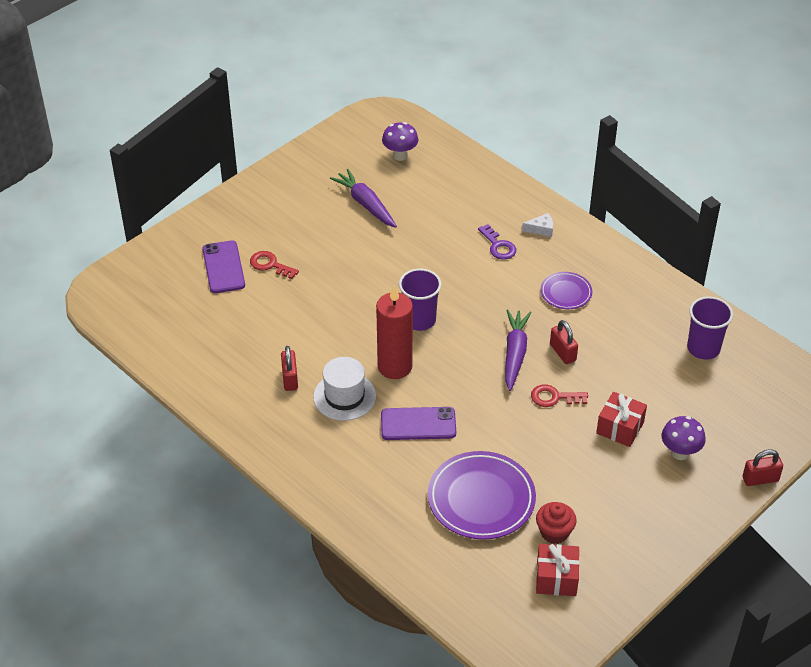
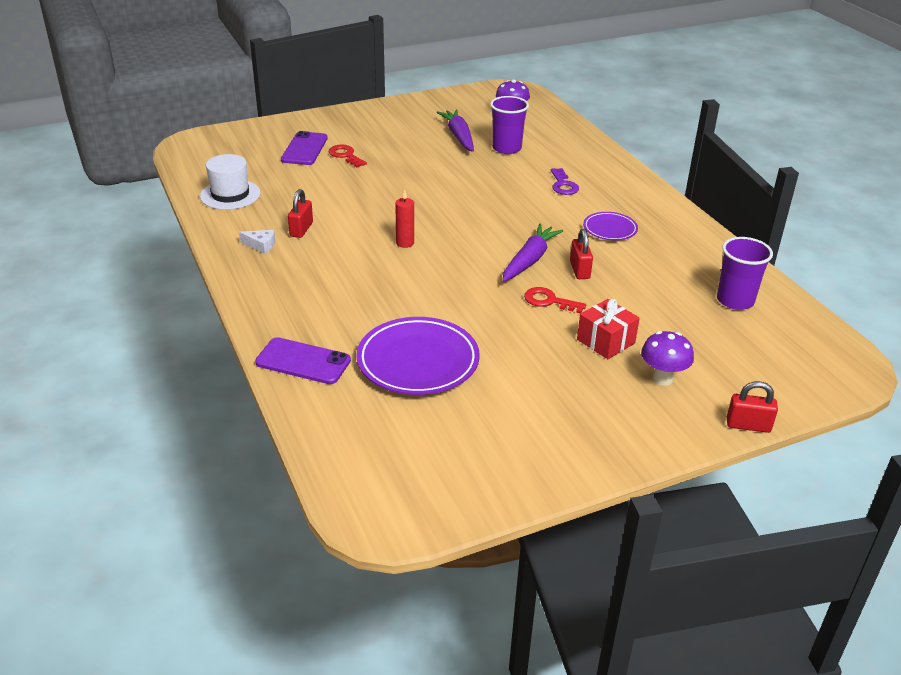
camera: 20 degrees right, 10 degrees down
white hat [313,357,376,421] -> white hat moved to [200,154,260,210]
red candle [376,285,413,379] -> red candle [395,190,414,248], size x0.50
purple phone [381,407,456,440] -> purple phone moved to [255,337,351,384]
purple cup [399,269,441,331] -> purple cup moved to [490,96,529,154]
white cheese [522,213,553,237] -> white cheese moved to [239,230,275,254]
red cupcake [536,502,577,544] -> none
red gift [536,544,580,596] -> none

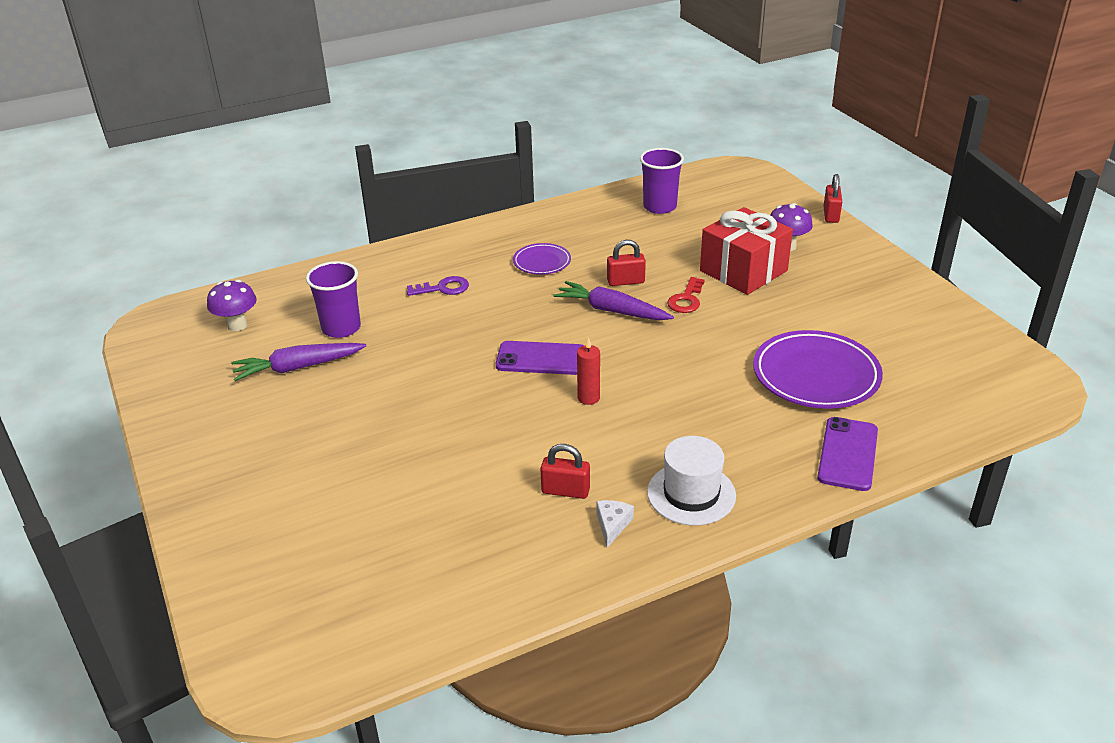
camera: 90 degrees left, 0 degrees up
white hat [200,154,260,210] -> white hat moved to [647,436,736,525]
purple phone [281,131,328,165] -> purple phone moved to [496,341,584,375]
red key [329,145,367,167] -> none
red gift [577,299,640,359] -> red gift [700,207,793,295], size x1.62

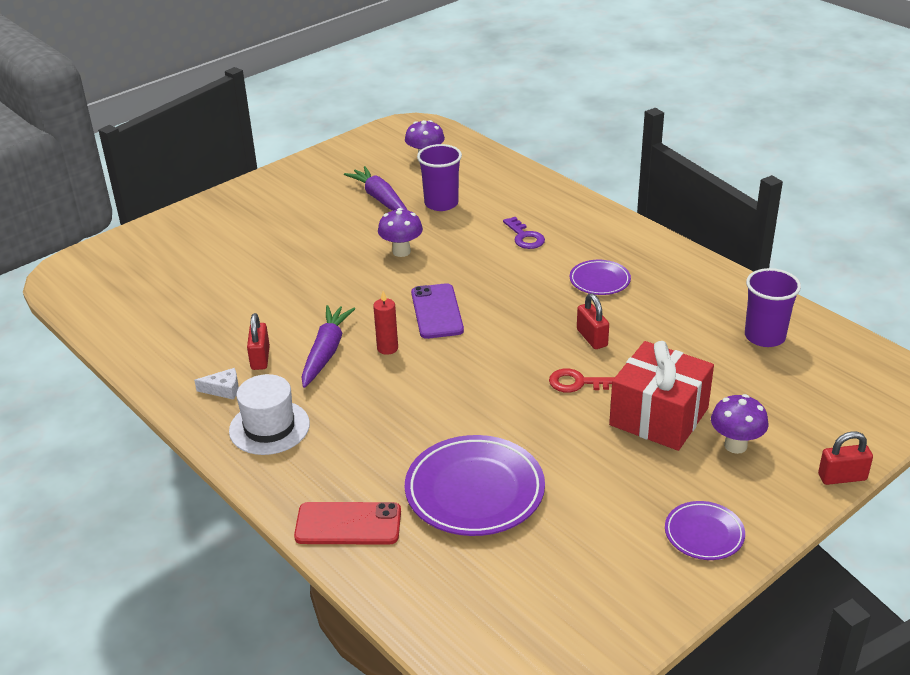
camera: 75 degrees right, 0 degrees up
purple carrot [553,281,674,320] -> purple carrot moved to [302,305,355,388]
purple phone [817,417,878,491] -> red phone [294,502,401,545]
none -> purple mushroom [378,208,423,257]
none -> purple plate [665,501,745,560]

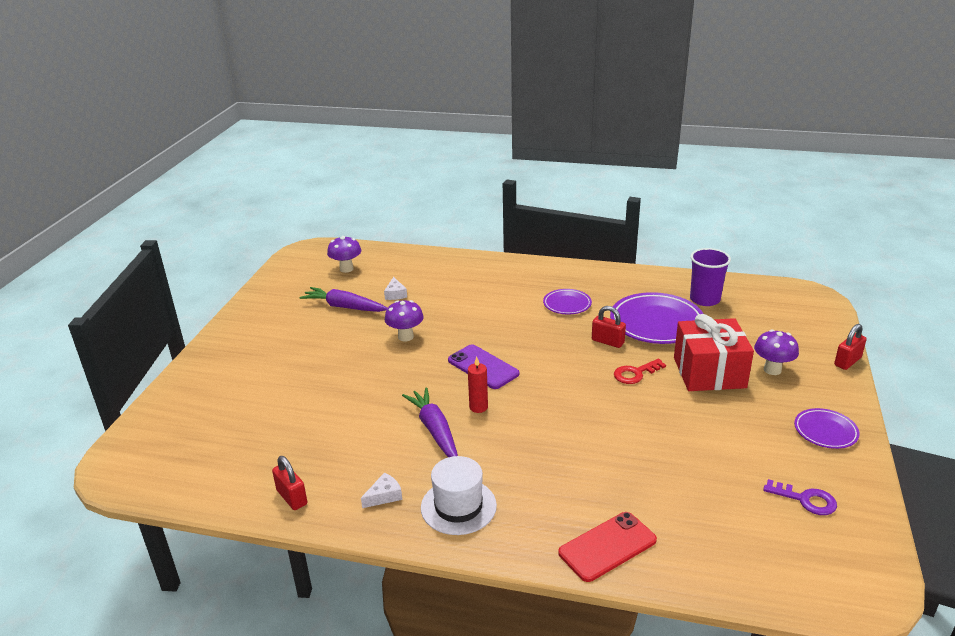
camera: 35 degrees left, 5 degrees down
red padlock [247,313,270,370] -> red padlock moved to [272,456,307,510]
purple plate [405,435,545,536] -> purple plate moved to [610,292,704,344]
purple cup [417,144,462,211] -> white cheese [384,277,407,300]
purple key [503,217,545,249] -> purple key moved to [763,479,837,515]

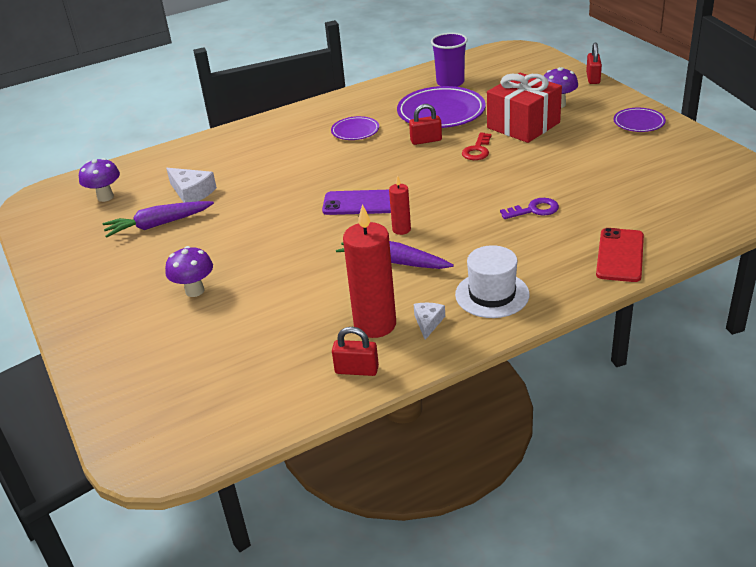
camera: 40 degrees left, 5 degrees up
white cheese [384,277,407,300] -> white cheese [166,168,217,203], size x1.61
purple mushroom [385,300,424,342] -> purple mushroom moved to [165,246,213,297]
purple key [763,479,837,515] -> purple key moved to [500,198,559,219]
none -> red candle [343,204,396,338]

